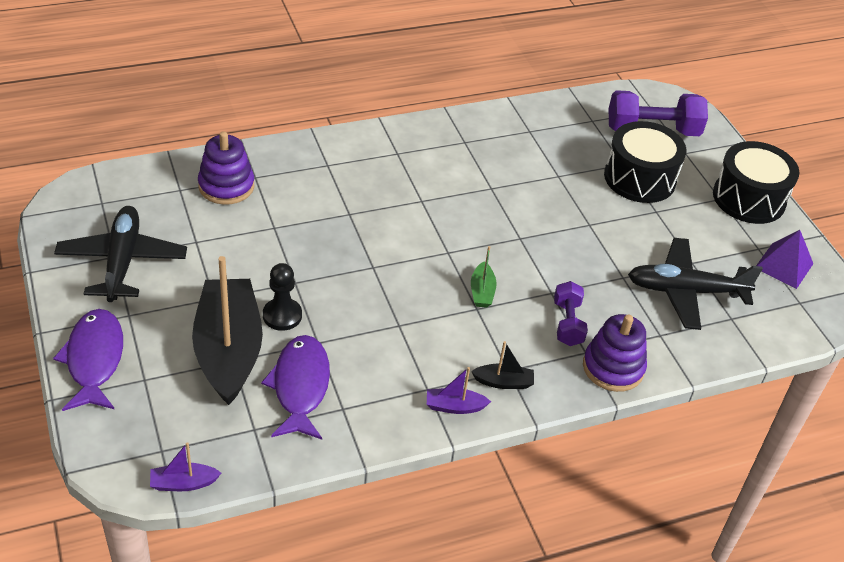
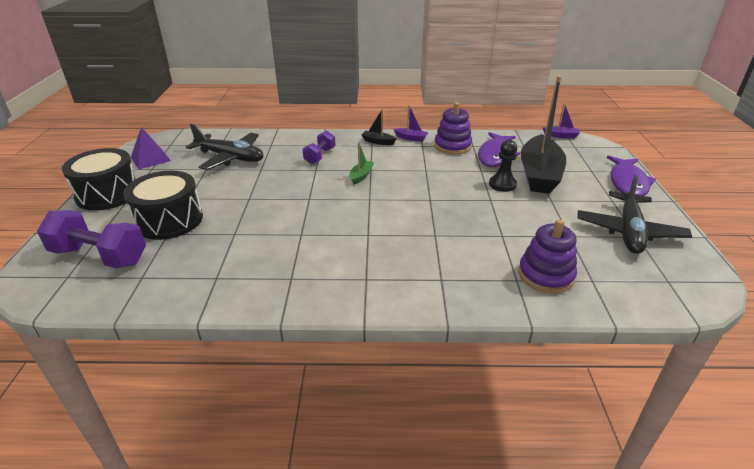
camera: 155 degrees left, 10 degrees down
purple stacking toy [583,314,647,392] -> purple stacking toy moved to [434,102,472,155]

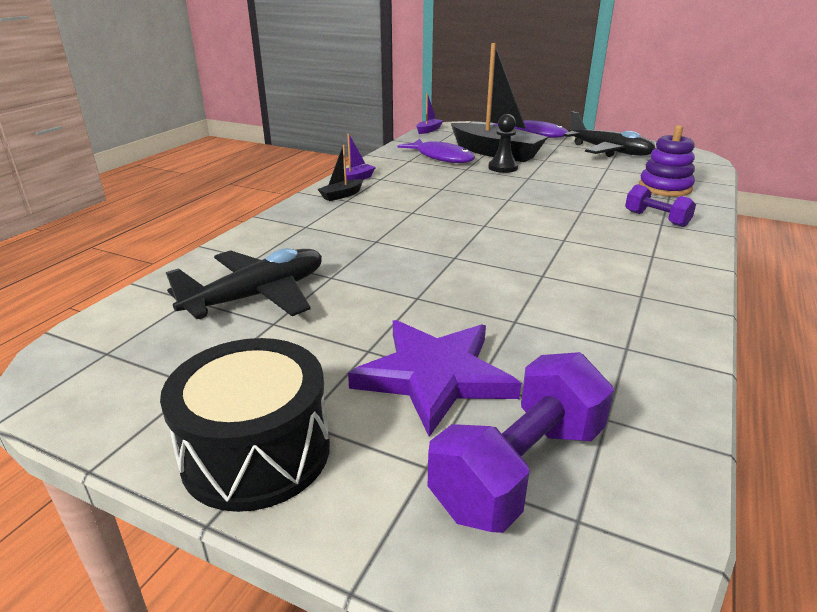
camera: 65 degrees left, 5 degrees down
black drum [123,171,203,240] -> purple star [348,320,521,437]
purple pyramid [131,127,171,170] -> none
purple dumbbell [302,131,336,164] -> purple dumbbell moved to [625,184,696,227]
green boat [350,142,374,185] -> none
purple stacking toy [434,102,472,155] -> none

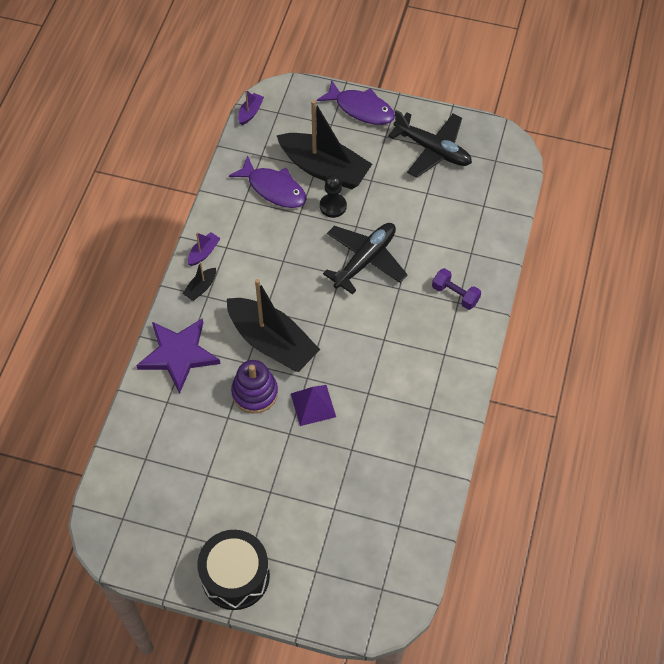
camera: 10 degrees left, 30 degrees up
black plane [166,248,322,319] -> black plane moved to [323,223,408,294]
purple star [348,320,521,437] -> purple star moved to [136,318,220,394]
purple dumbbell [428,352,614,533] -> none
purple stacking toy [639,125,695,197] -> purple stacking toy moved to [231,360,278,413]
none -> black boat [227,279,320,372]
none -> purple pyramid [291,385,336,426]

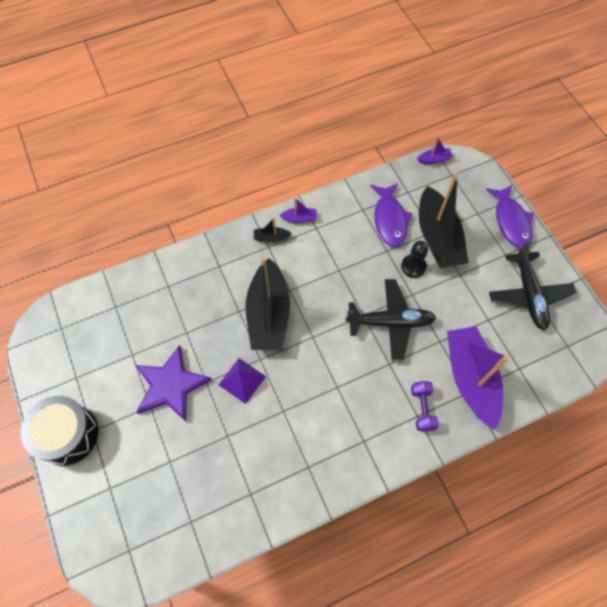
camera: 50 degrees right, 5 degrees up
purple star [136,318,220,394] -> purple star moved to [135,345,212,422]
purple stacking toy [231,360,278,413] -> none
none -> purple boat [447,326,509,430]

